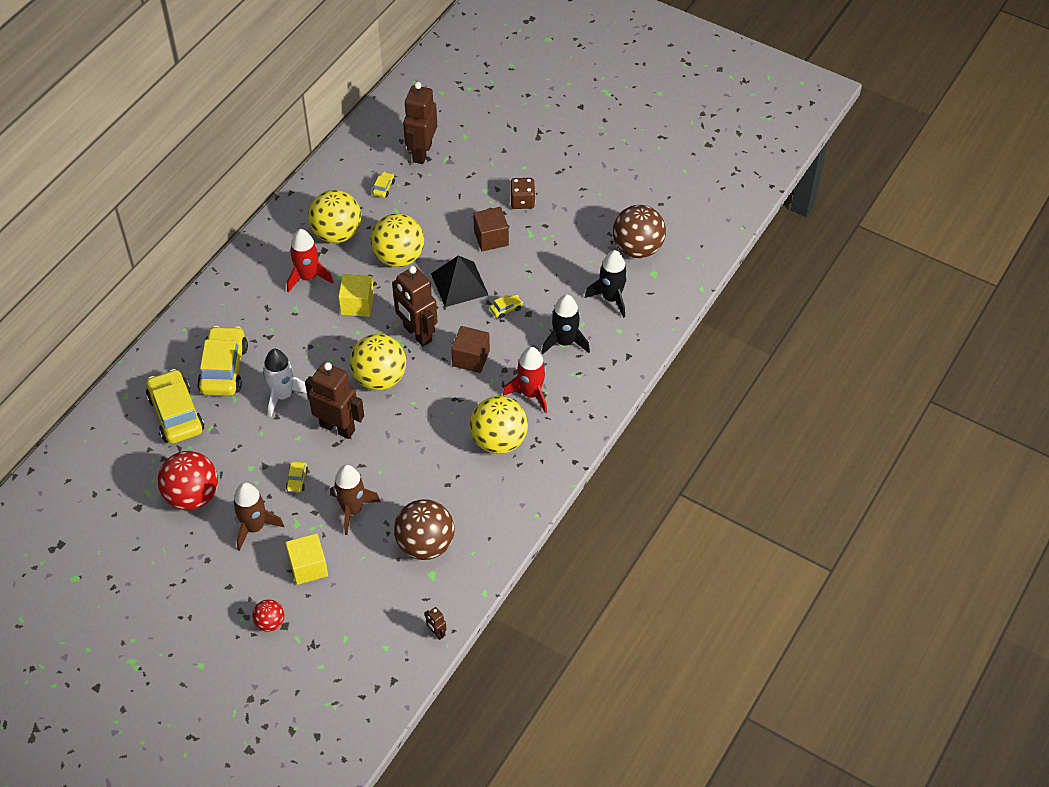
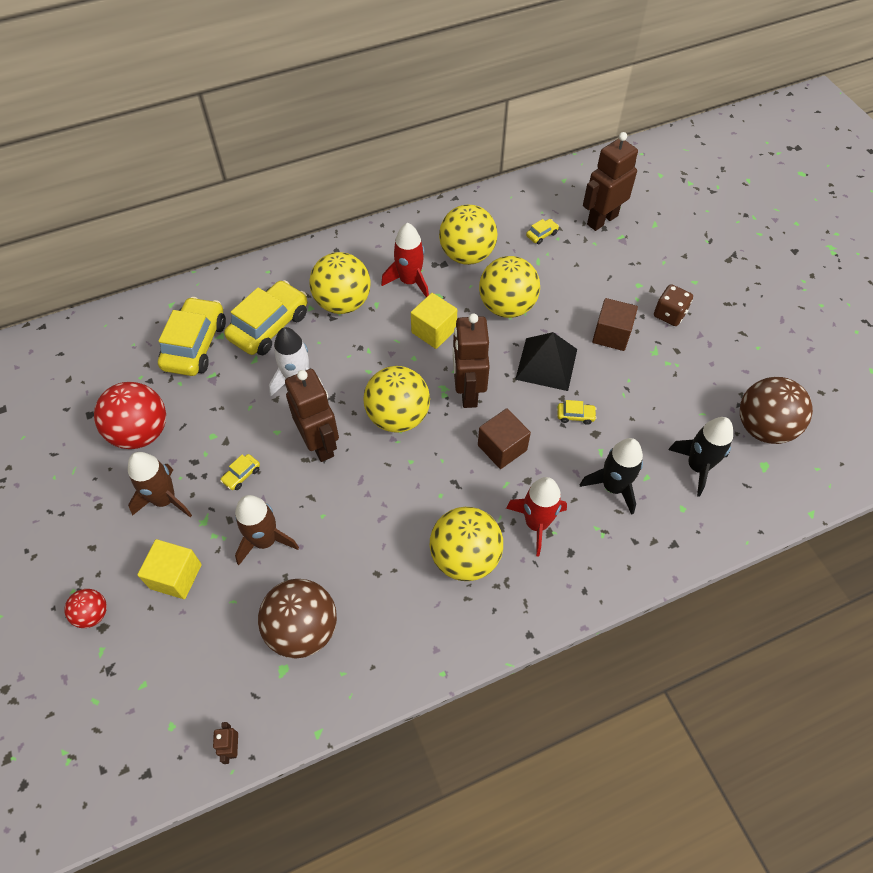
camera: 35 degrees right, 5 degrees up
none -> yellow ball [309,252,371,314]

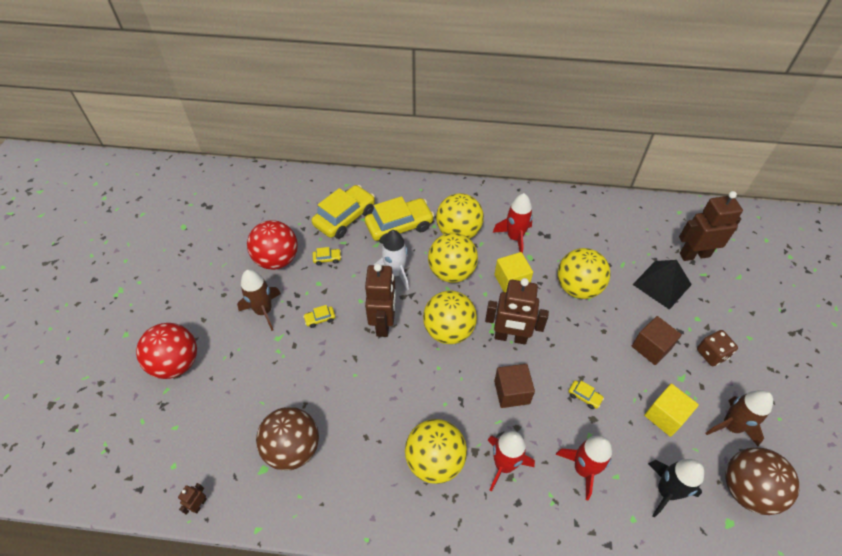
camera: 30 degrees right, 5 degrees down
red ball [64,589,107,628] -> red ball [136,323,197,379], size x1.95
yellow cube [137,539,202,599] -> yellow cube moved to [644,384,699,437]
brown rocket [235,495,299,565] -> brown rocket moved to [706,390,773,446]
yellow ball [439,205,498,265] -> yellow ball moved to [428,233,478,283]
brown robot [453,313,490,408] -> brown robot turned 105 degrees counterclockwise [485,278,549,345]
black pyramid [515,332,577,391] -> black pyramid moved to [632,260,692,310]
yellow car [526,219,559,244] -> yellow car moved to [313,247,341,265]
black rocket [580,438,643,515] -> red rocket [556,436,612,500]

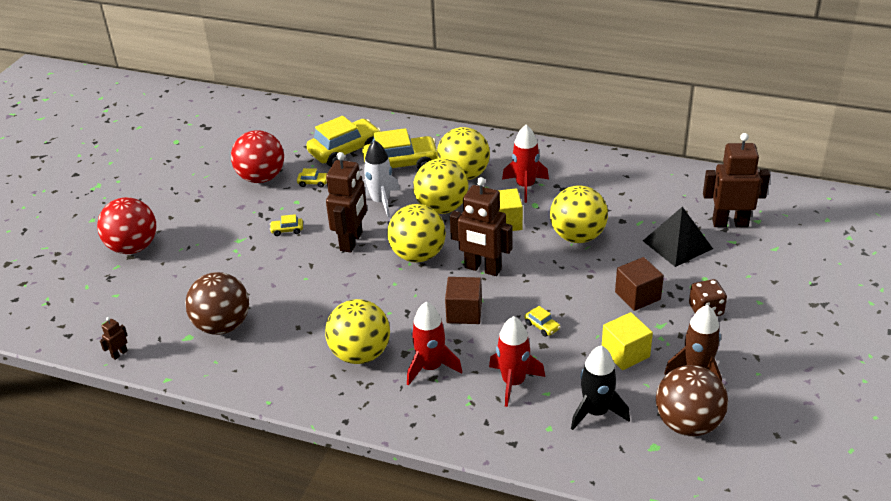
camera: 15 degrees right, 15 degrees down
brown rocket [237,269,281,331] -> none

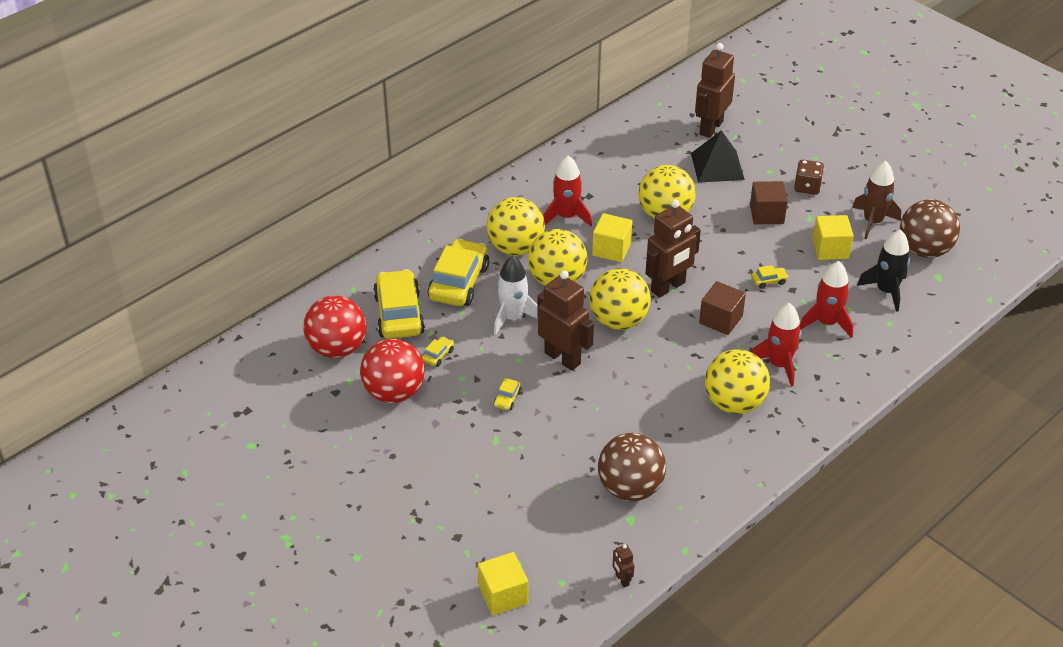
camera: 65 degrees left, 5 degrees up
red ball [97,197,156,254] -> red ball moved to [303,296,366,358]
none -> yellow cube [478,552,528,615]

